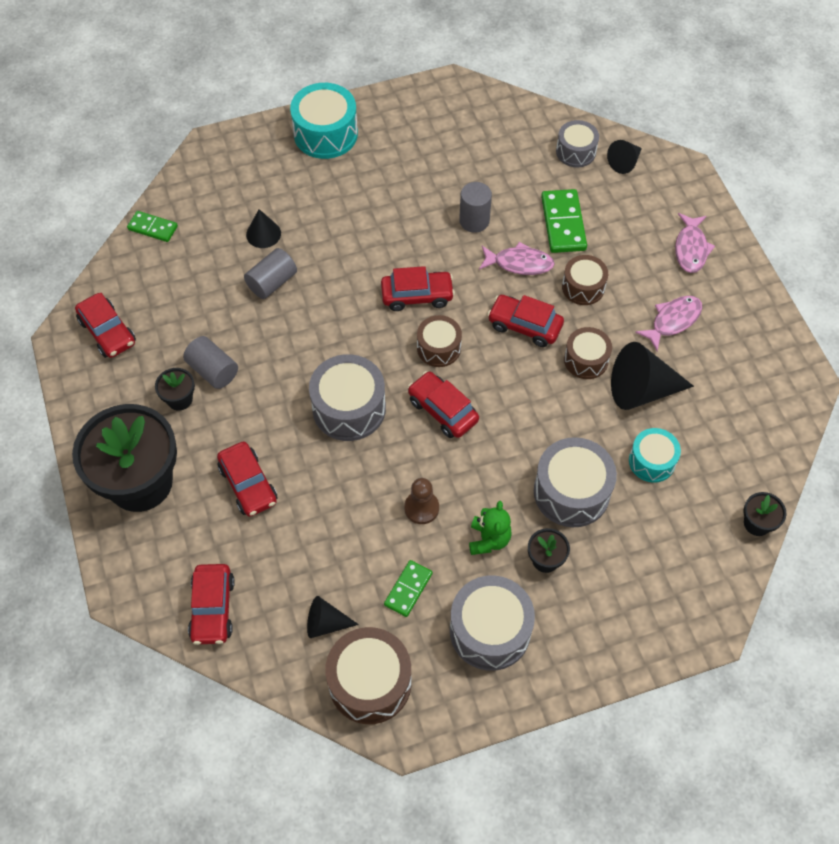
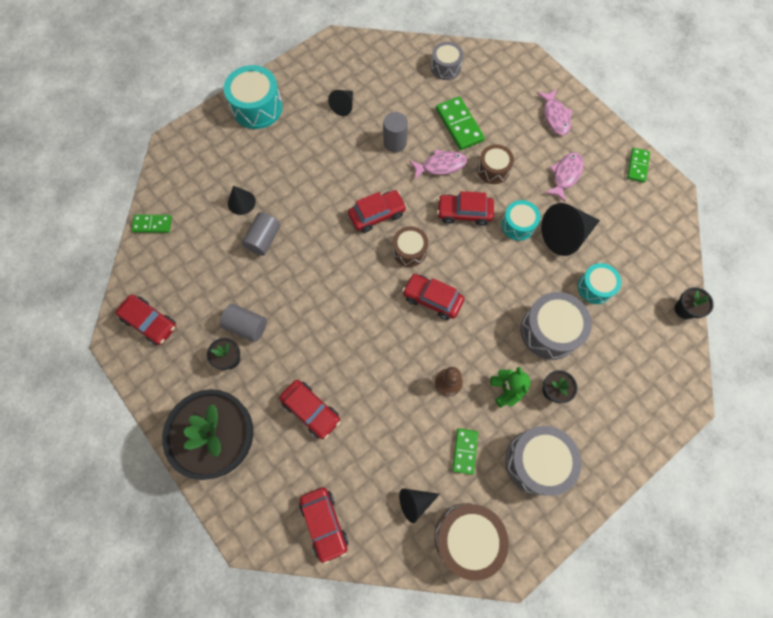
camera: 20 degrees left, 10 degrees up
grey drum [309,354,386,441] -> none
brown drum [564,327,612,379] -> turquoise drum [501,200,540,241]
black cone [607,140,642,174] -> black cone moved to [328,90,353,116]
none -> green domino [627,148,650,183]

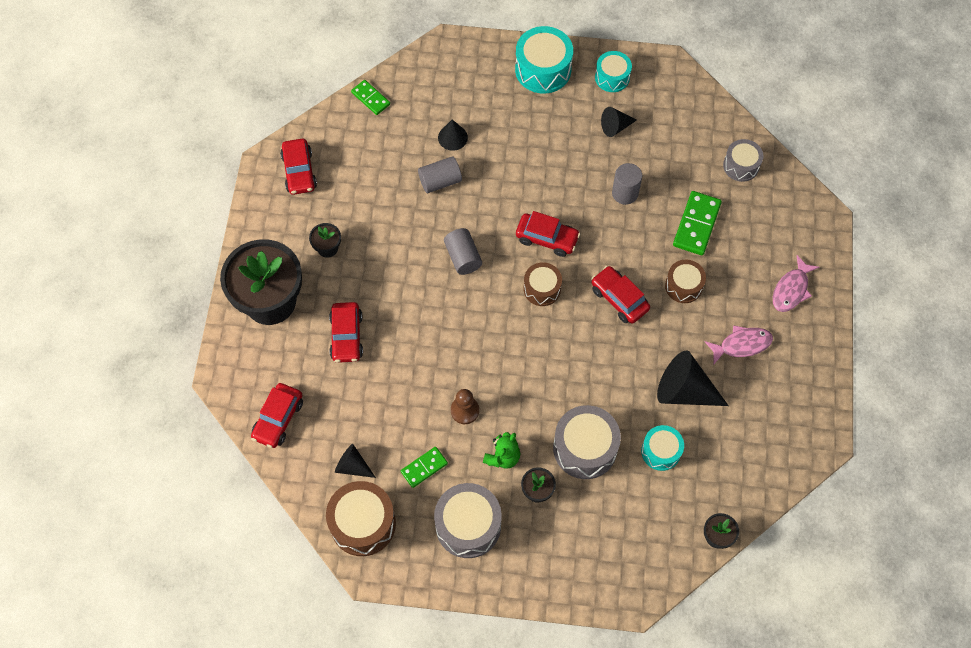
camera: 45 degrees right, 5 degrees down
grey cylinder [220,304,267,342] -> grey cylinder moved to [444,228,482,275]
red car [402,274,464,320] -> none
pink fish [409,149,467,179] -> none
turquoise drum [501,200,540,241] -> turquoise drum moved to [595,51,632,92]
green domino [627,148,650,183] -> none

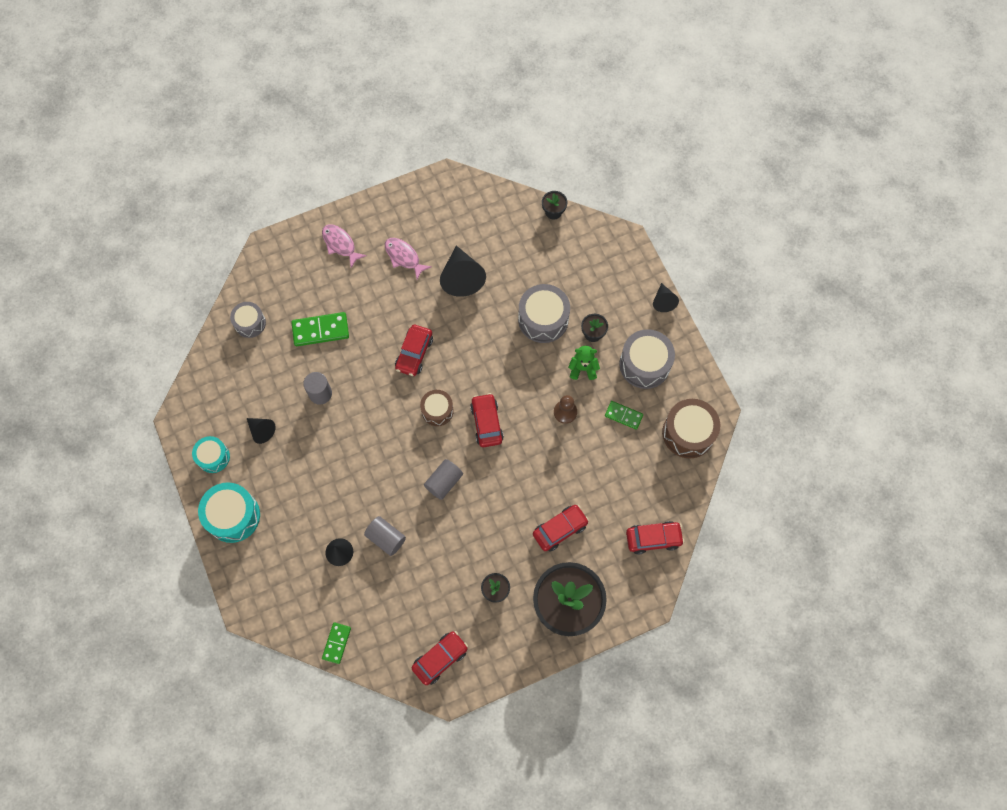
camera: 120 degrees left, 5 degrees up
black cone [335,444,376,478] -> black cone moved to [653,283,679,312]
red car [516,211,580,257] -> red car moved to [470,393,504,447]
turquoise drum [641,425,684,471] -> none
brown drum [665,260,706,303] -> none
pink fish [773,255,819,312] -> pink fish turned 135 degrees counterclockwise [322,225,367,268]

